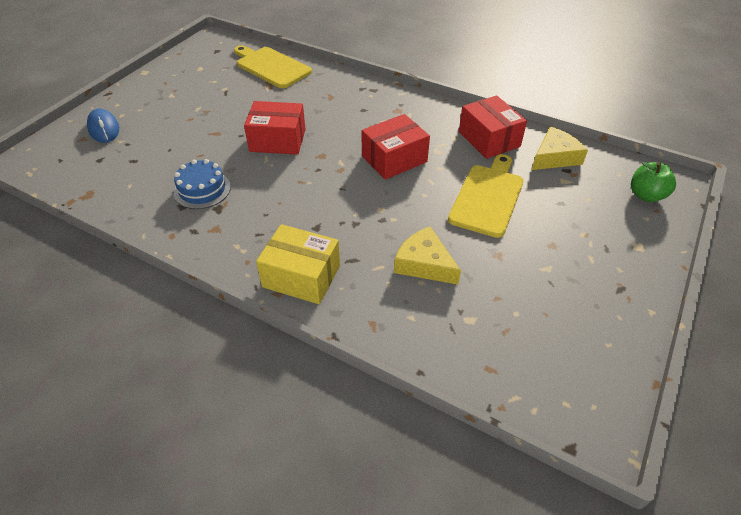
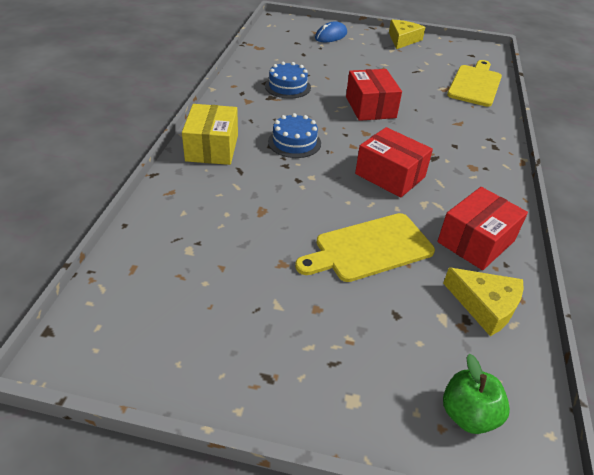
camera: 70 degrees right, 5 degrees down
yellow cheese [394,226,461,284] -> yellow cheese moved to [389,20,425,49]
yellow cutting board [448,154,524,238] -> yellow cutting board turned 150 degrees clockwise [295,213,435,282]
none -> blue cake [268,113,321,158]

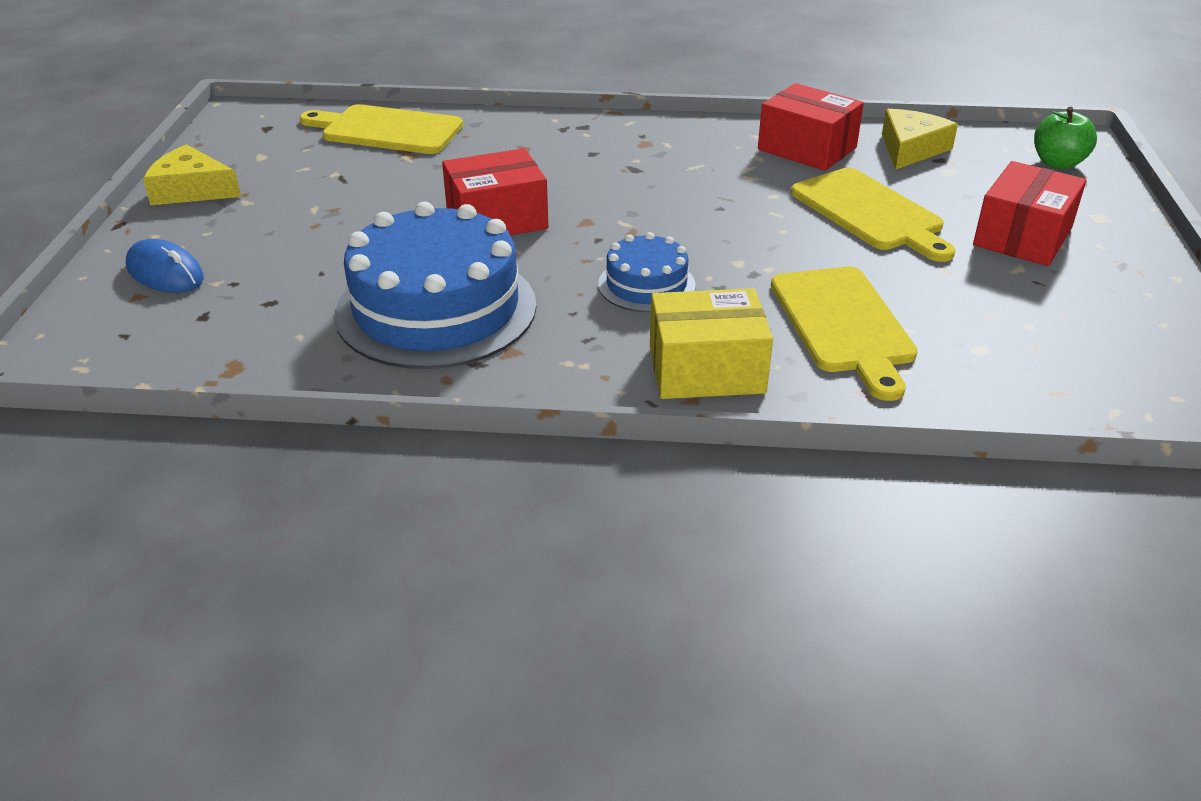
camera: 95 degrees left, 5 degrees down
blue cake [265,62,311,99] -> blue cake [335,202,537,369], size x1.99
red box [355,127,433,198] -> red box moved to [973,161,1086,266]
none -> yellow cutting board [771,267,918,401]

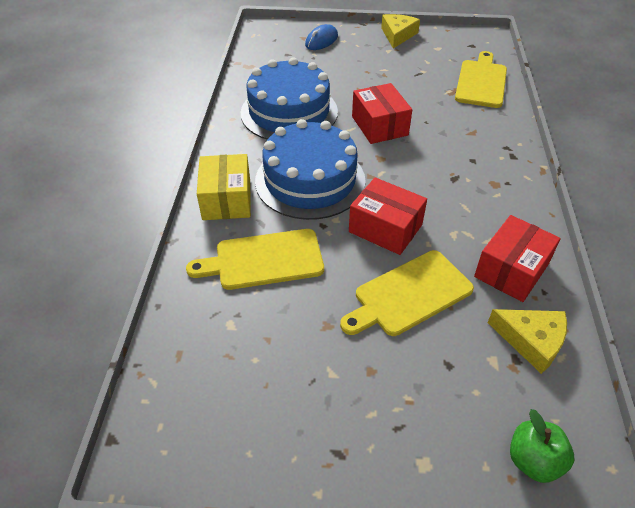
camera: 90 degrees right, 10 degrees up
blue cake [598,232,696,312] -> blue cake [255,119,366,220], size x1.99
red box [973,161,1086,266] -> red box moved to [349,177,427,255]

